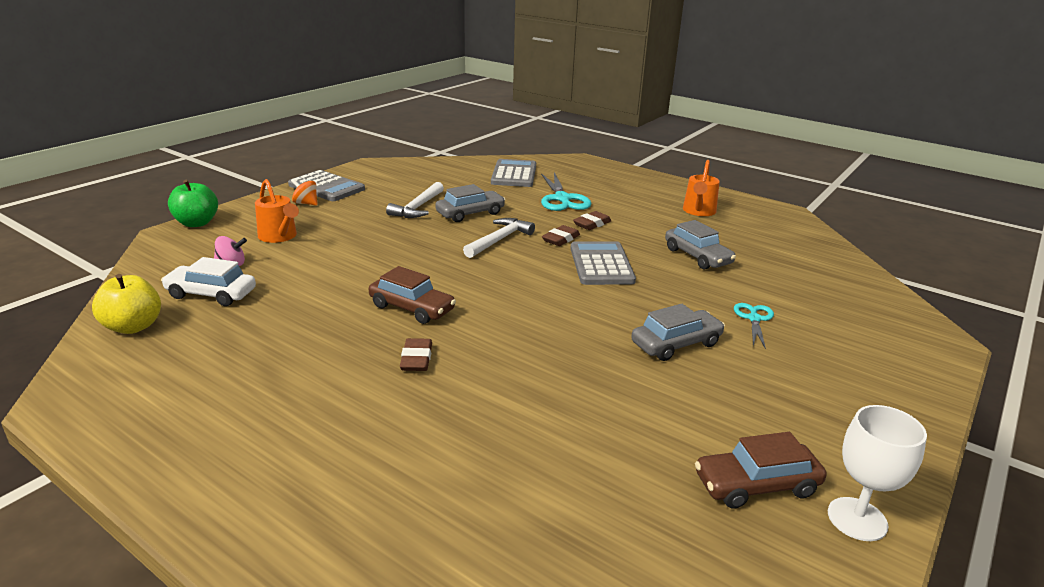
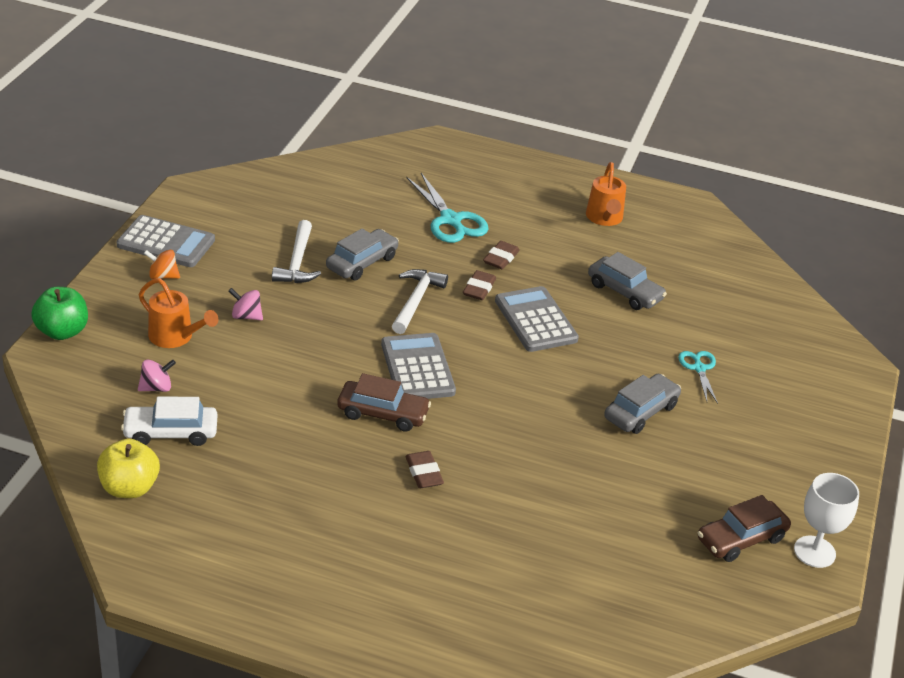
camera: 20 degrees left, 10 degrees up
grey calculator [491,159,536,187] -> grey calculator moved to [381,333,456,399]
none -> pink spinning top [229,288,263,320]

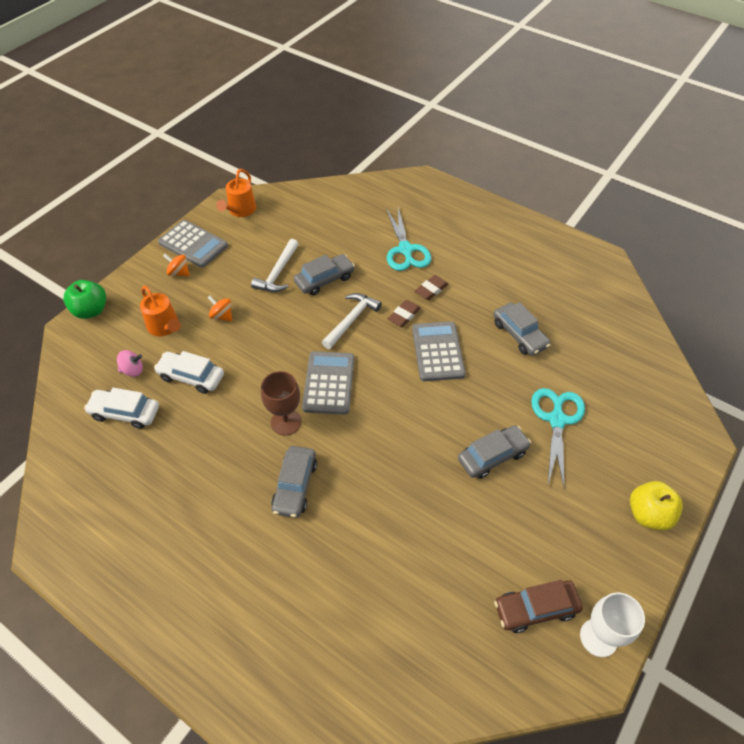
camera: 20 degrees right, 15 degrees up
yellow apple [97,439,160,498] -> yellow apple moved to [630,481,683,531]
pink spinning top [229,288,263,320] -> orange spinning top [207,295,232,322]
brown car [337,373,431,432] -> brown goblet [261,371,301,435]
brown eraser [405,451,444,488] -> grey car [271,446,317,518]
orange watering can [586,162,626,226] -> orange watering can moved to [216,169,256,217]
turquoise scissors [678,351,718,404] -> turquoise scissors [531,388,585,487], size x1.71
none -> white car [154,351,224,394]

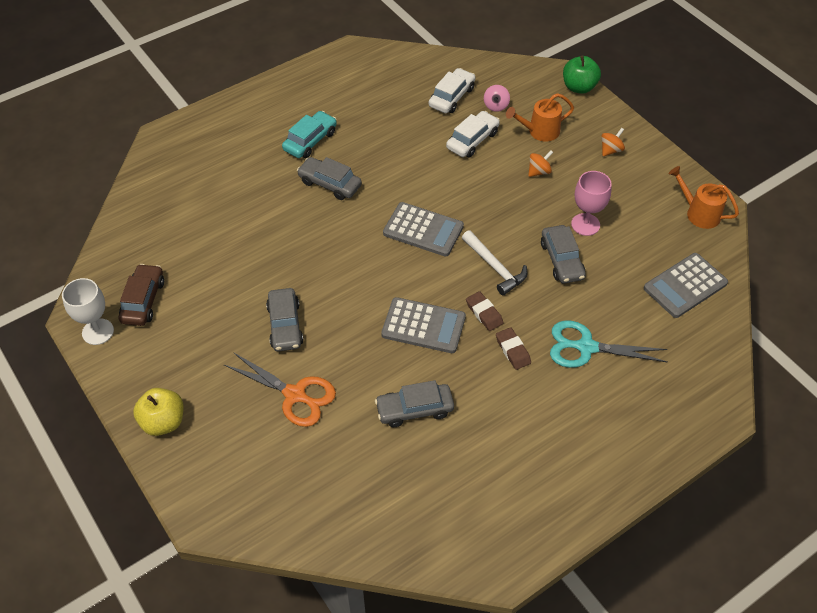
camera: 110 degrees right, 0 degrees up
grey calculator [158,220,228,268] -> grey calculator moved to [644,253,728,318]
white hammer [251,239,299,292] -> pink goblet [571,171,612,236]
brown goblet [261,371,301,435] -> none
turquoise scissors [531,388,585,487] -> orange scissors [224,352,336,427]
none -> turquoise car [282,111,337,158]

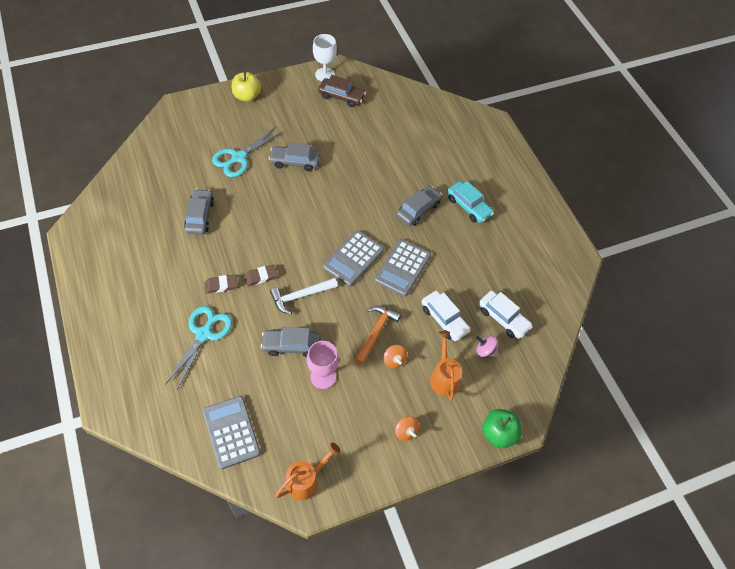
camera: 100 degrees right, 5 degrees up
orange scissors [224,352,336,427] -> turquoise scissors [212,127,282,177]
grey calculator [381,297,466,353] -> grey calculator moved to [374,239,431,297]
none -> orange hammer [355,306,401,365]

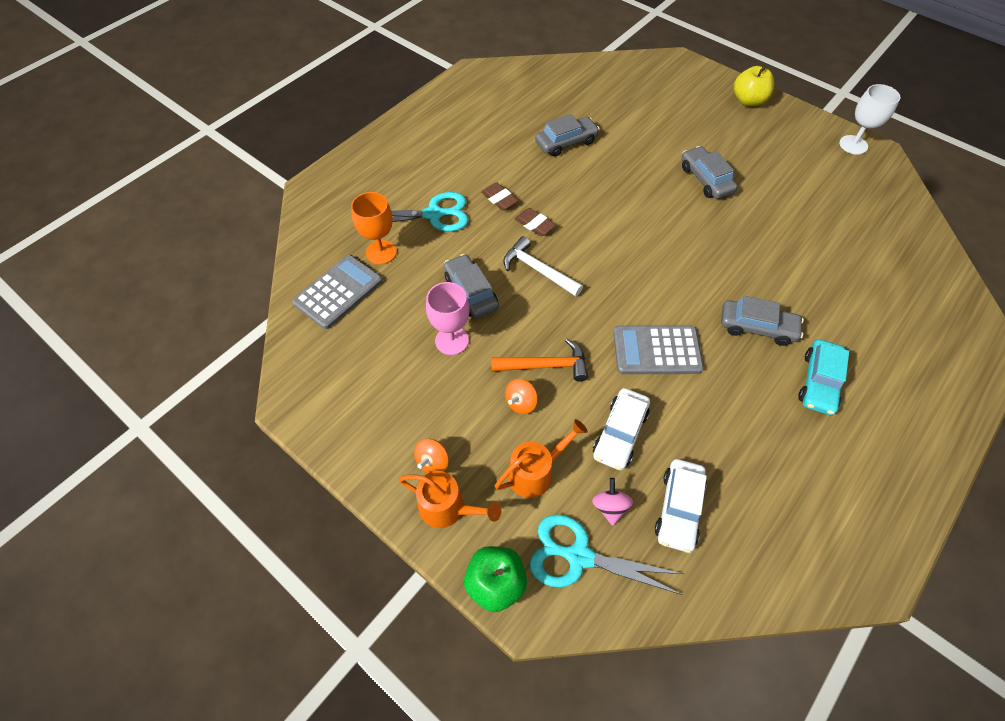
camera: 65 degrees right, 0 degrees up
turquoise scissors [212,127,282,177] -> turquoise scissors moved to [530,514,683,595]
orange watering can [275,443,341,500] -> orange watering can moved to [399,471,501,528]
brown car [318,75,366,107] -> none
grey calculator [323,230,384,286] -> none
none -> orange goblet [351,192,397,265]

